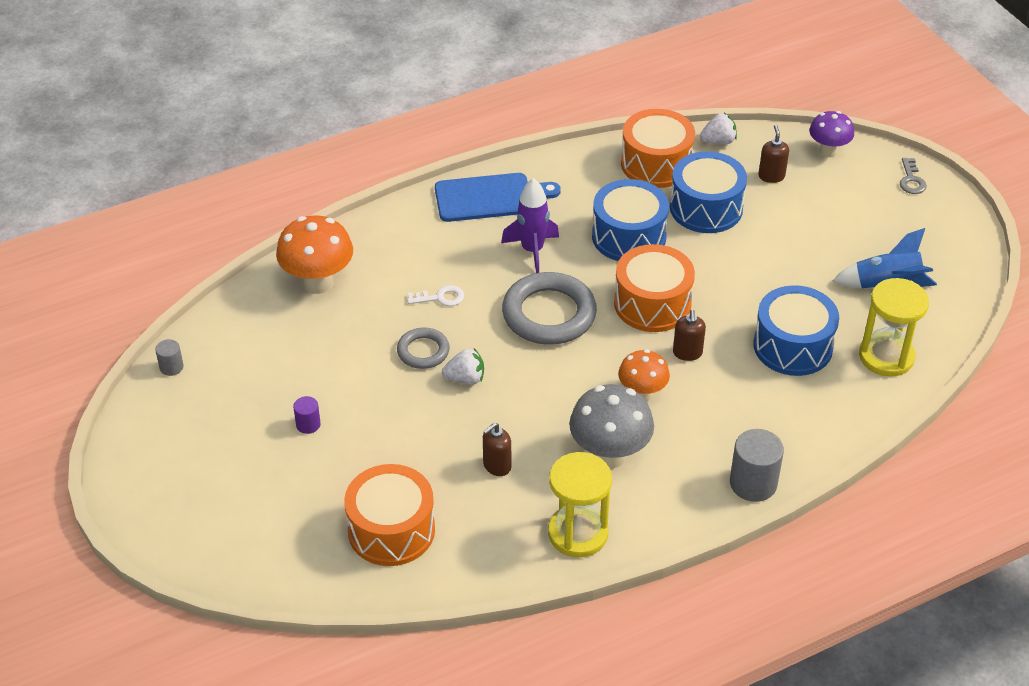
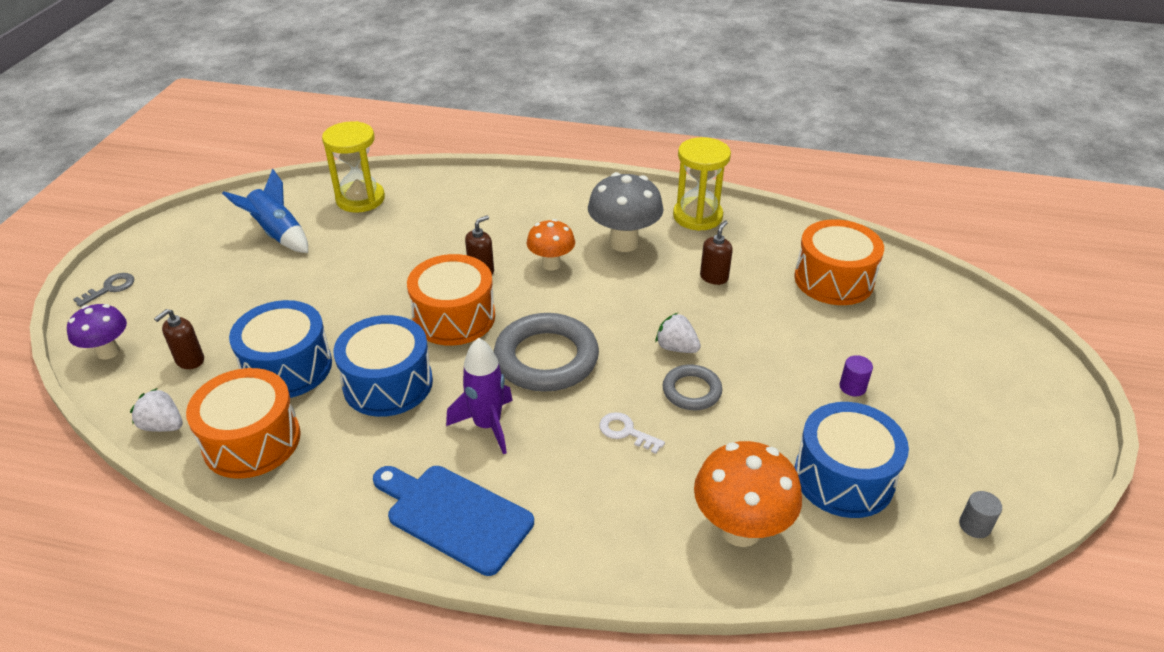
camera: 140 degrees left, 5 degrees down
brown soap dispenser [483,423,511,476] -> brown soap dispenser turned 60 degrees counterclockwise [700,221,733,285]
grey cylinder [730,429,784,502] -> none
blue drum [753,285,839,376] -> blue drum moved to [794,402,909,518]

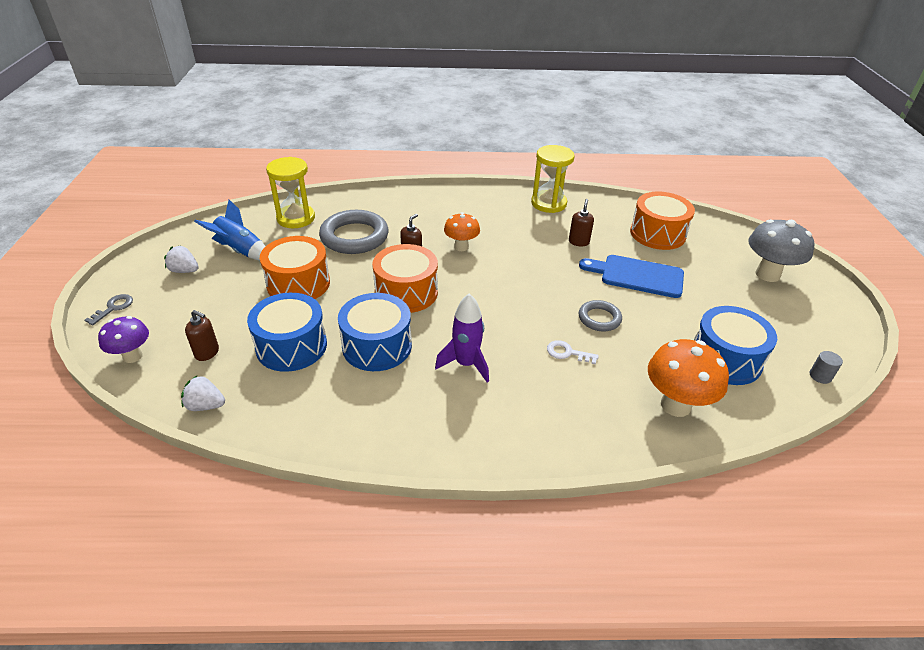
camera: 15 degrees left, 0 degrees up
brown soap dispenser [154,309,204,369] -> brown soap dispenser turned 90 degrees counterclockwise [185,310,219,361]
orange drum [186,368,301,479] -> orange drum moved to [260,236,330,299]
blue cutting board [373,466,534,576] -> blue cutting board moved to [579,255,684,298]
grey ring [494,313,599,392] -> grey ring moved to [319,210,389,254]
grey mushroom [588,172,664,252] -> grey mushroom moved to [748,219,814,282]
white strawberry [656,313,701,353] -> white strawberry moved to [164,245,199,273]
purple cylinder [840,355,873,396] -> none

